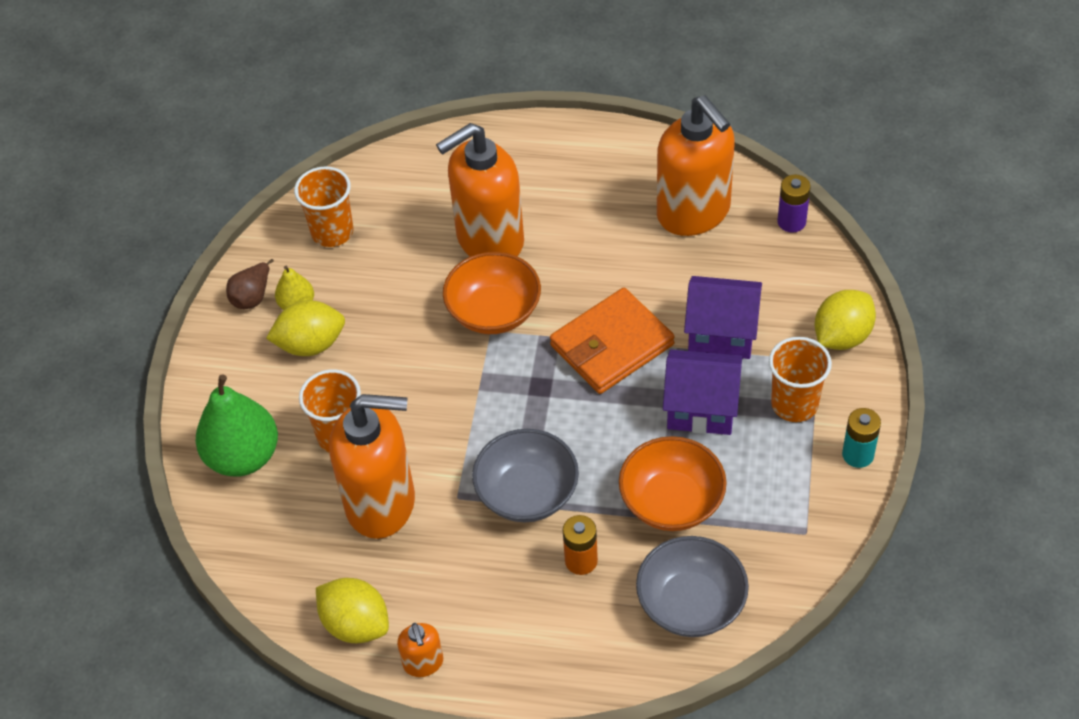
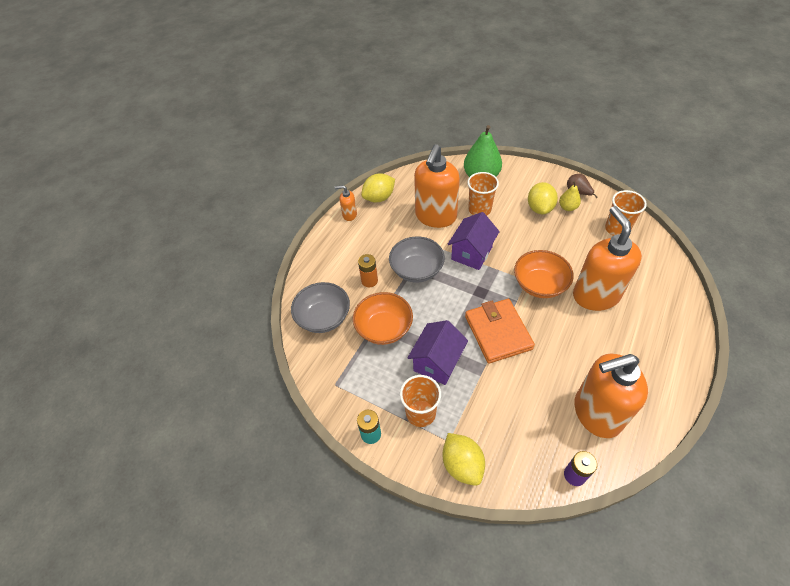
camera: 110 degrees right, 0 degrees up
purple house [684,276,762,359] -> purple house moved to [448,212,500,270]

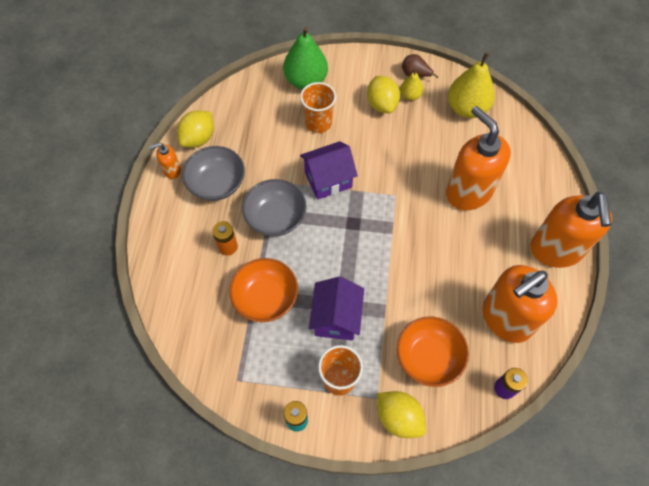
camera: 25 degrees left, 10 degrees up
grey bowl [291,282,350,333] -> grey bowl moved to [182,146,245,201]
orange soap dispenser [414,144,460,228] -> orange soap dispenser moved to [530,192,612,268]
purple house [448,212,500,270] -> purple house turned 60 degrees clockwise [300,141,358,200]
orange wallet [465,299,535,364] -> none
orange bowl [514,250,574,298] -> orange bowl moved to [397,317,469,387]
orange cup [605,190,647,236] -> yellow pear [448,53,495,118]

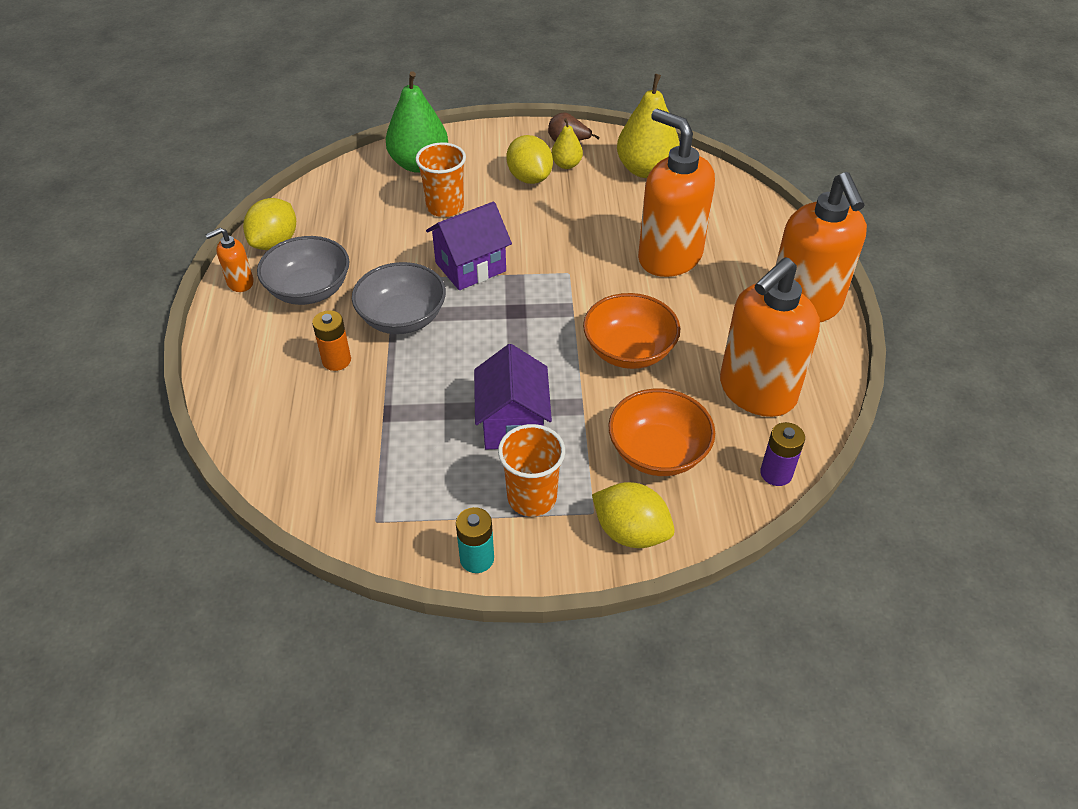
camera: 10 degrees left, 15 degrees down
orange bowl [229,258,298,322] -> orange bowl moved to [583,293,680,369]

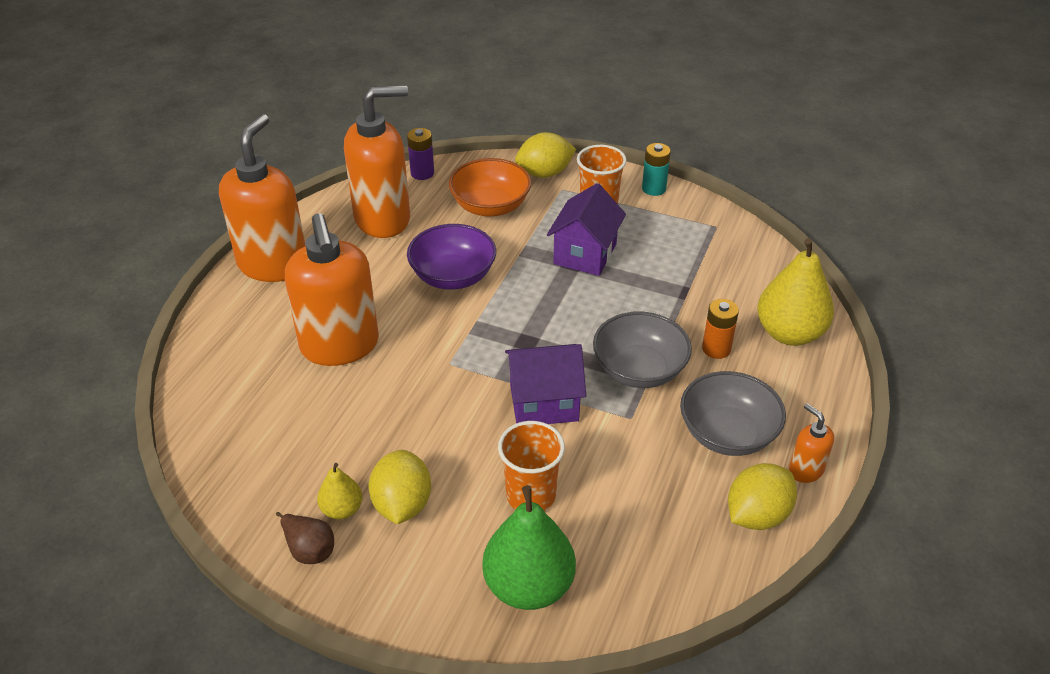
camera: 155 degrees left, 5 degrees down
orange soap dispenser [205,228,254,292] -> orange soap dispenser turned 120 degrees counterclockwise [789,403,834,483]
orange bowl [583,293,680,369] -> purple bowl [407,224,496,290]
yellow lemon [592,482,675,548] -> yellow lemon turned 75 degrees counterclockwise [515,132,576,178]
yellow pear [617,74,680,178] -> yellow pear moved to [757,238,834,346]

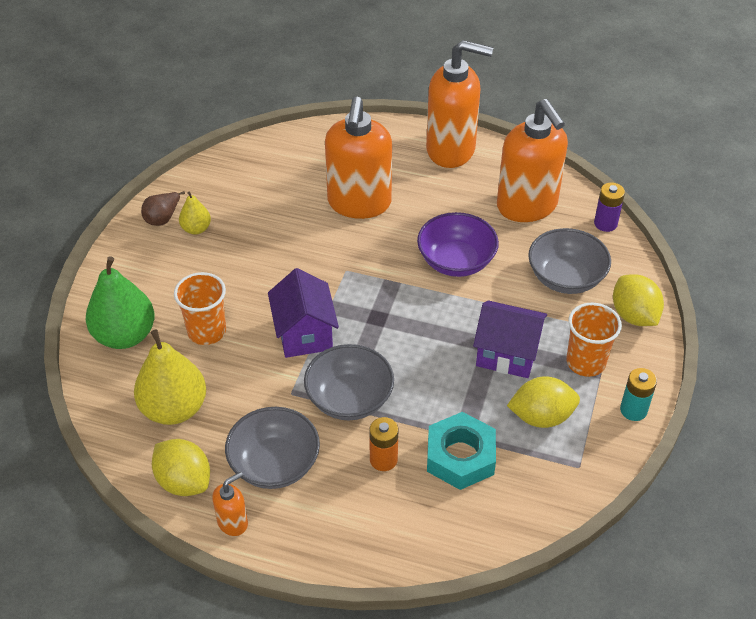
camera: 85 degrees right, 5 degrees up
orange soap dispenser [285,213,379,366] -> orange soap dispenser turned 60 degrees counterclockwise [325,96,392,219]
yellow lemon [369,450,431,524] -> yellow lemon moved to [507,376,580,428]
orange bowl [449,158,531,217] -> grey bowl [528,228,611,294]
yellow pear [757,238,834,346] -> yellow pear moved to [134,330,206,425]
none -> turquoise nut [427,412,496,490]

